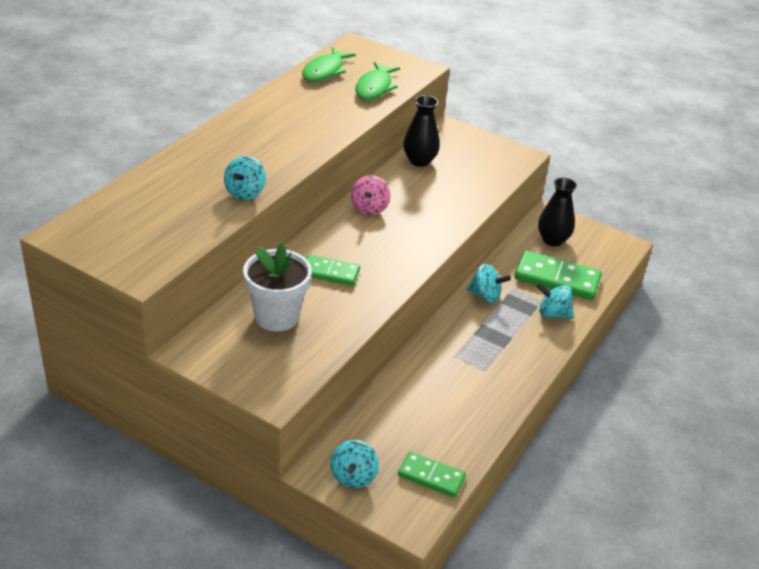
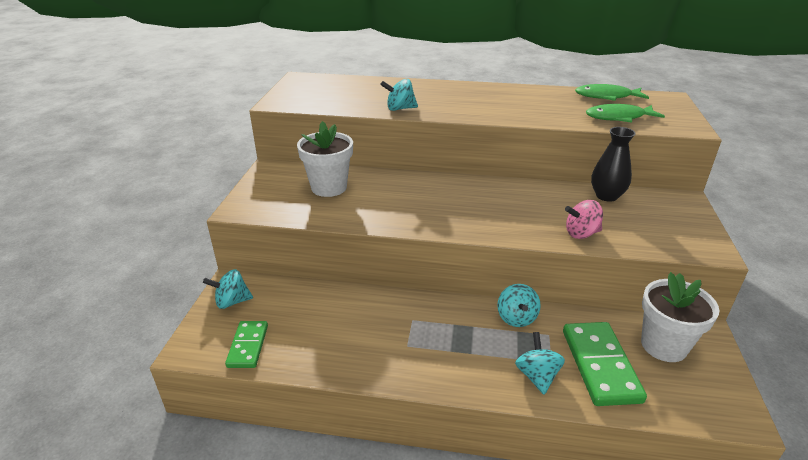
camera: 70 degrees right, 5 degrees down
green domino [306,255,360,286] -> none
pink spinning top [351,175,390,215] -> pink spinning top moved to [565,200,603,239]
black vase [538,178,577,246] -> white flower pot [641,272,720,362]

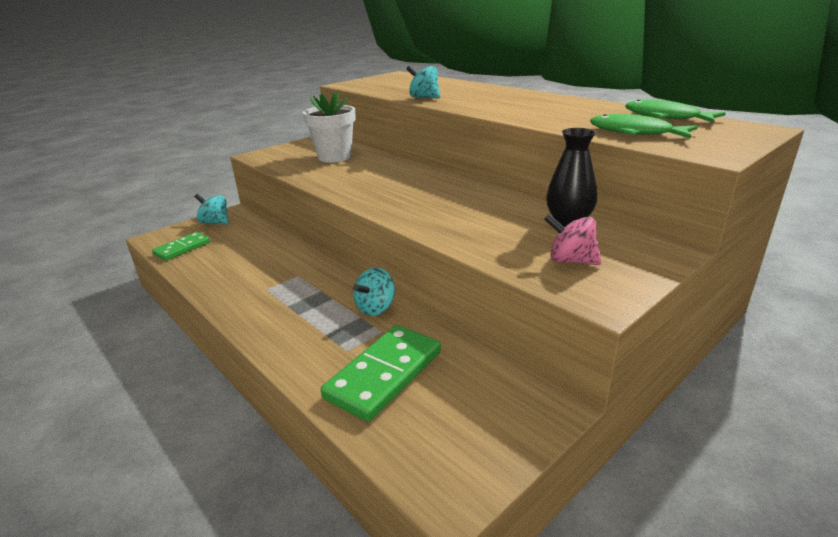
camera: 40 degrees right, 5 degrees down
turquoise spinning top [515,332,565,395] -> none
pink spinning top [565,200,603,239] -> pink spinning top moved to [544,214,601,265]
white flower pot [641,272,720,362] -> none

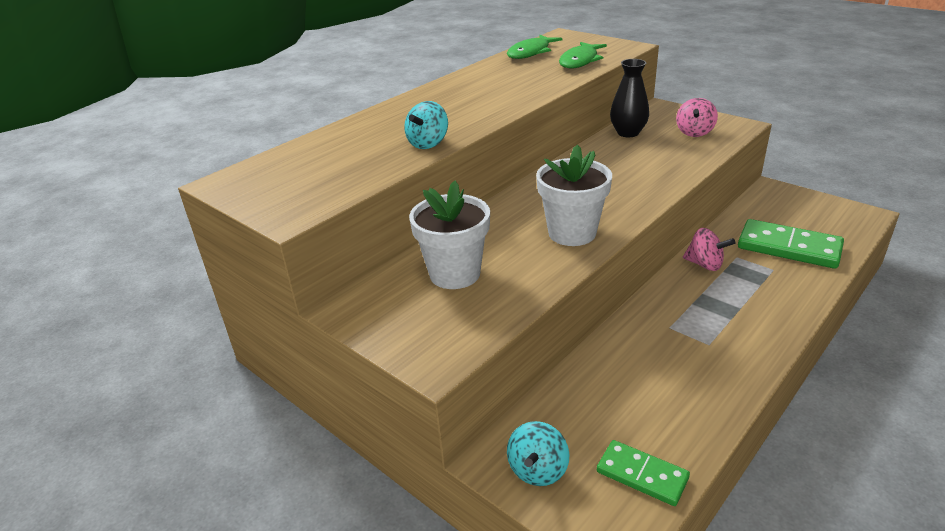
camera: 95 degrees left, 5 degrees up
turquoise spinning top [353,268,395,316] -> pink spinning top [683,228,735,271]
none -> white flower pot [536,145,612,246]

